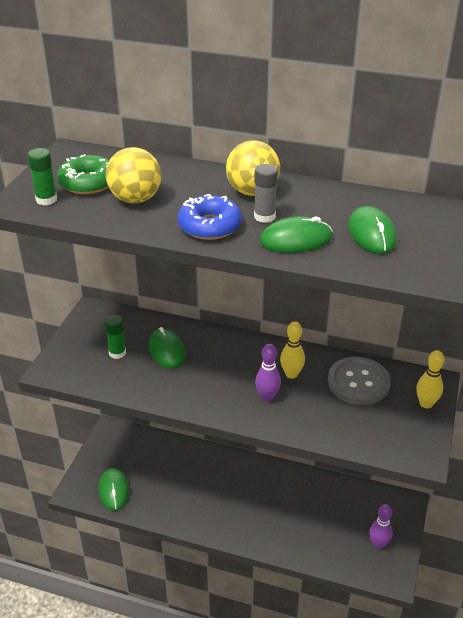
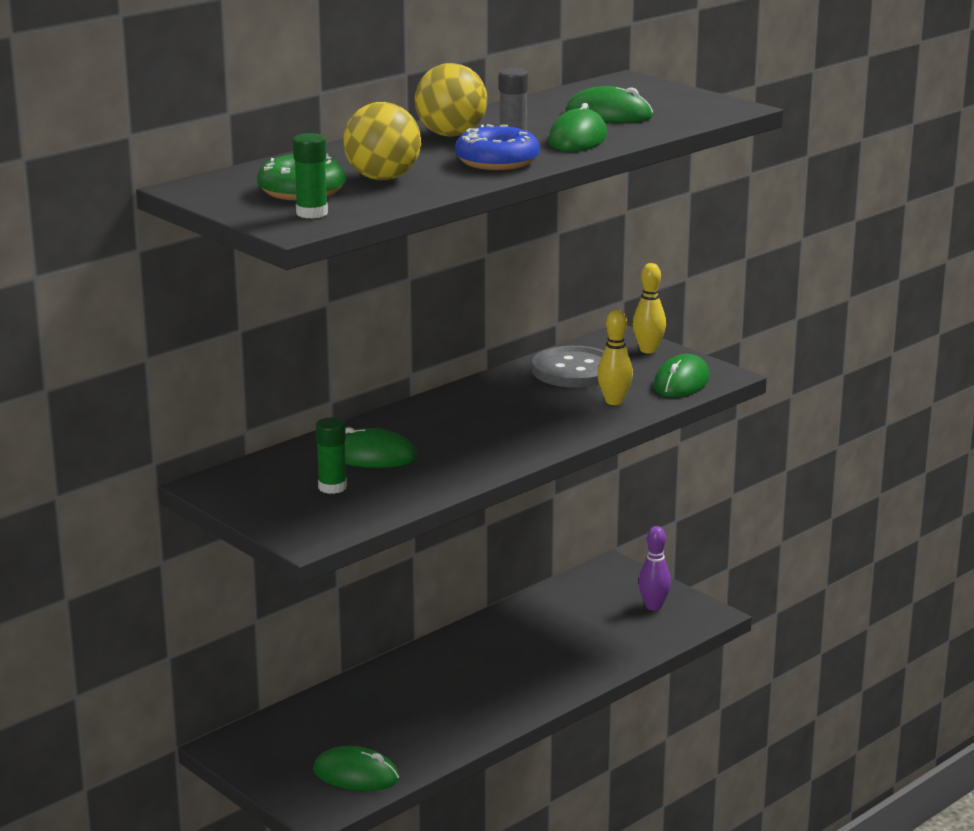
camera: 60 degrees left, 15 degrees down
purple bowling pin [255,344,281,402] -> none
yellow bowling pin [280,321,305,379] -> yellow bowling pin moved to [597,310,633,405]
none -> green mouse [653,354,710,397]

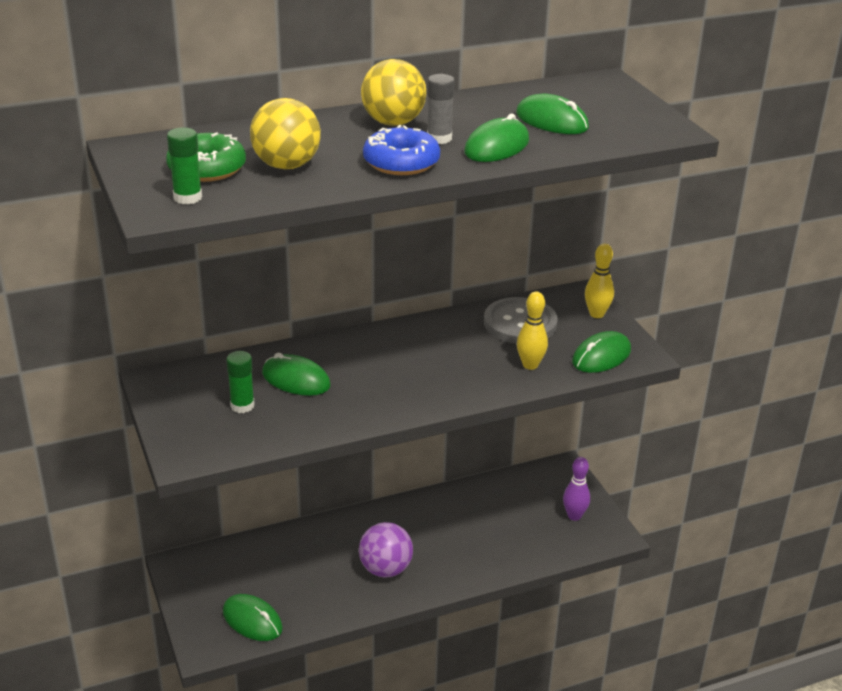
camera: 20 degrees right, 10 degrees up
none -> purple ball [359,522,413,578]

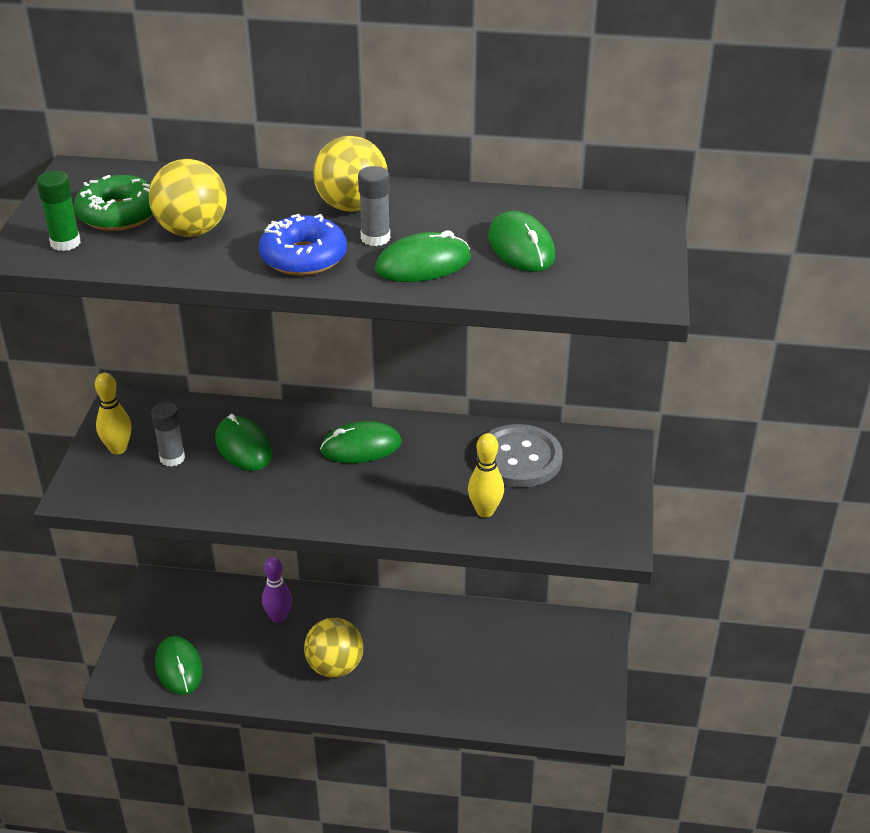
camera: 30 degrees right, 5 degrees up
green glue stick [226,351,255,413] -> grey glue stick [151,402,185,467]
purple ball [359,522,413,578] -> yellow ball [304,618,363,678]
purple bowling pin [563,457,590,521] -> purple bowling pin moved to [262,557,292,623]
green mouse [572,331,631,373] -> green mouse moved to [320,421,401,463]
yellow bowling pin [585,244,614,318] -> yellow bowling pin moved to [95,373,131,454]

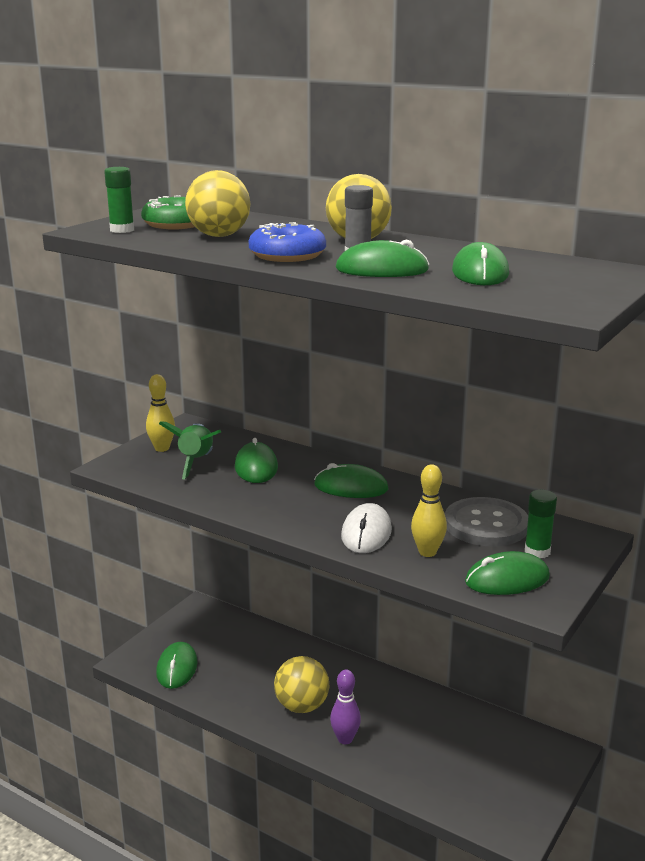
camera: 25 degrees right, 15 degrees down
grey glue stick [151,402,185,467] -> green rocket [159,421,221,480]
purple bowling pin [262,557,292,623] -> purple bowling pin moved to [330,670,361,744]
none -> white mouse [341,503,392,553]
none -> green mouse [465,551,550,595]
none -> green glue stick [525,490,557,558]

